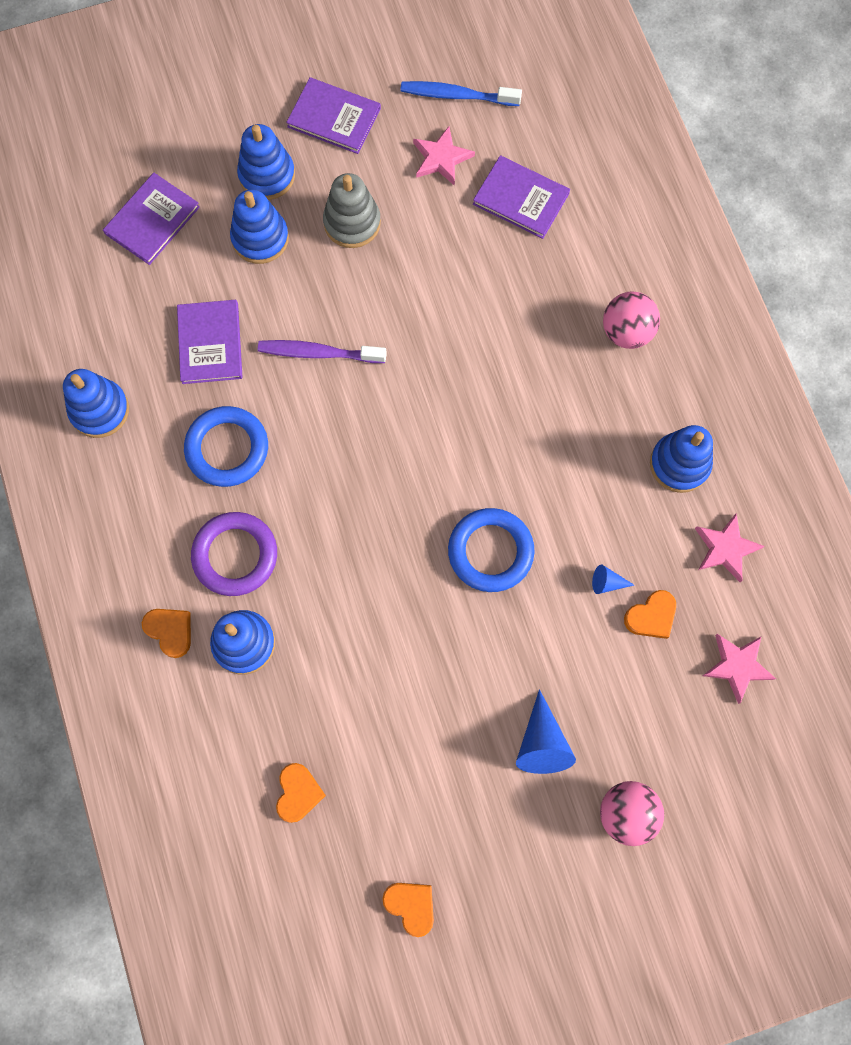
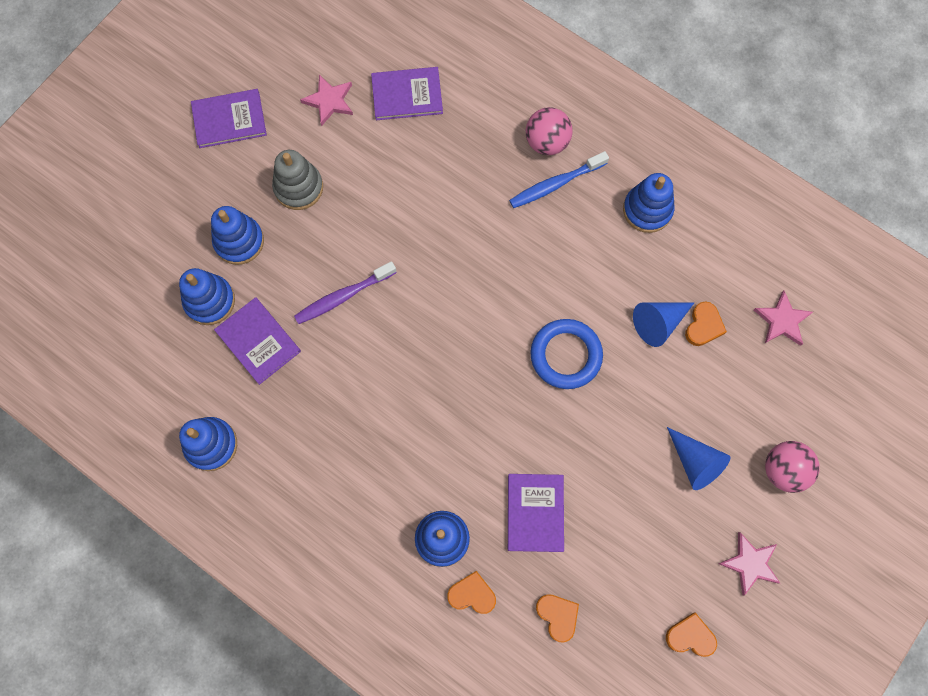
camera: 35 degrees left, 0 degrees up
purple book [103,173,200,265] -> purple book moved to [508,474,564,552]
orange heart [142,609,191,658] -> orange heart moved to [447,571,496,614]
blue ring [184,406,268,487] -> none
purple ring [191,512,277,596] -> none
blue stacking toy [237,124,295,200] -> blue stacking toy moved to [179,268,235,325]
blue toothbrush [400,81,522,106] -> blue toothbrush moved to [509,151,609,208]
blue cone [592,565,634,594] -> blue cone [633,302,694,347], size x1.90
pink star [695,514,764,582] -> pink star moved to [718,532,780,596]

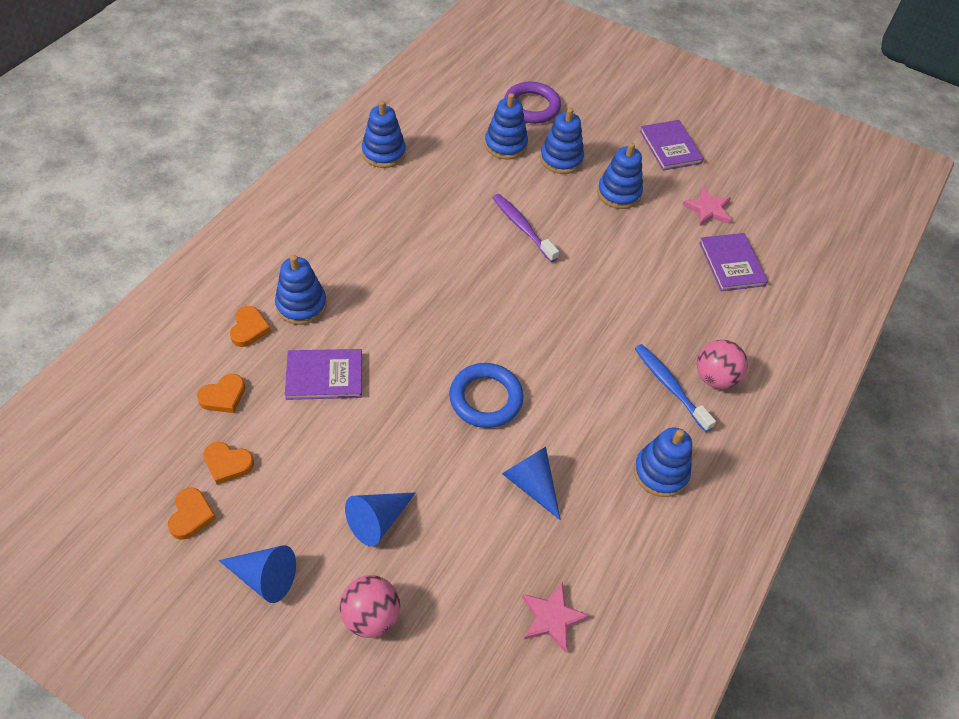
camera: 80 degrees right, 20 degrees down
purple book [214,297,301,385] -> none
grey stacking toy [272,150,323,210] -> blue stacking toy [597,143,643,209]
orange heart [685,302,727,346] -> orange heart moved to [204,442,254,485]
pink star [718,532,780,596] -> blue cone [219,545,296,603]
none -> purple ring [504,81,561,124]

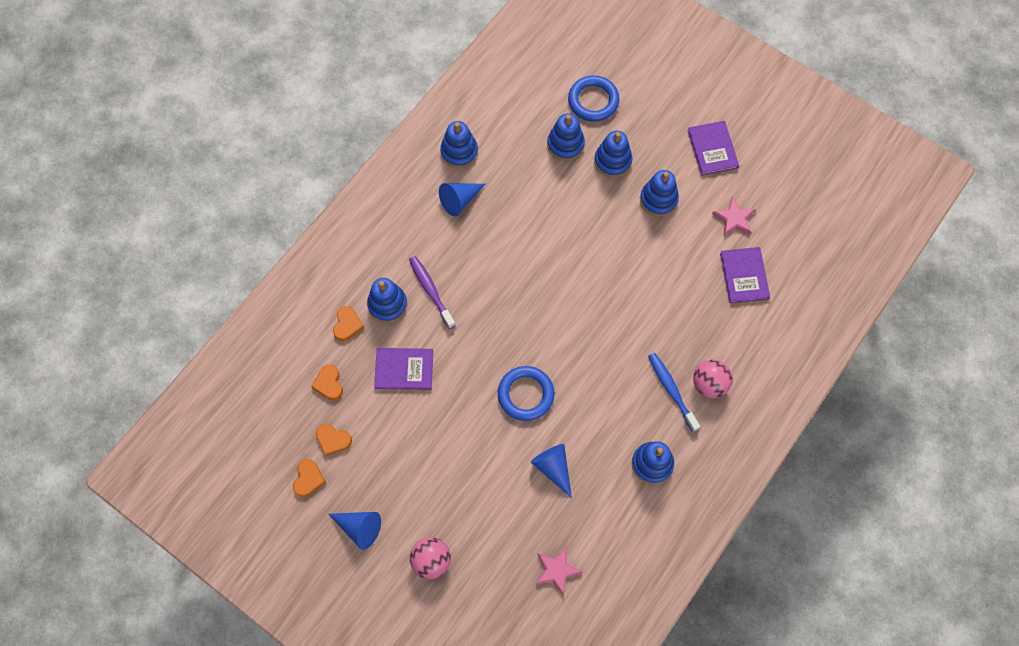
camera: 10 degrees right, 15 degrees up
orange heart [197,374,245,413] -> orange heart turned 105 degrees clockwise [311,365,343,400]
blue cone [345,492,416,546] -> blue cone moved to [439,183,485,216]
purple toothbrush [492,194,559,262] -> purple toothbrush moved to [409,256,456,329]
purple ring [504,81,561,124] -> blue ring [568,75,620,122]

